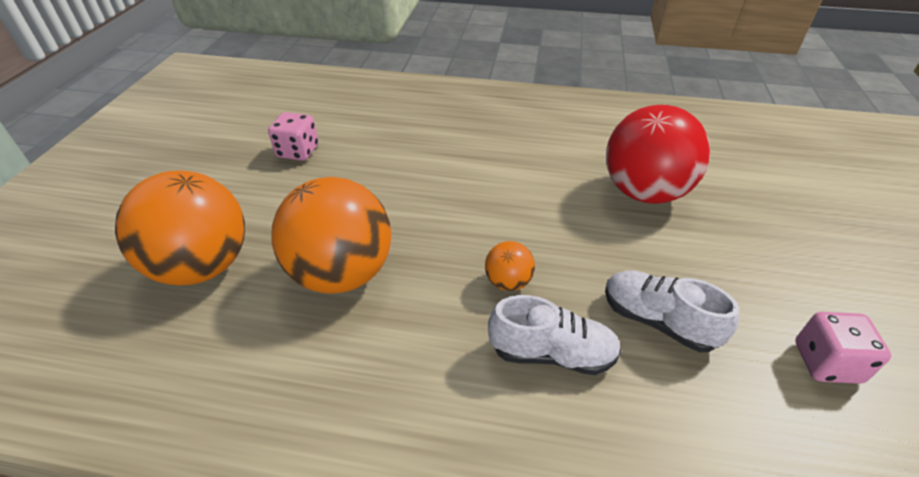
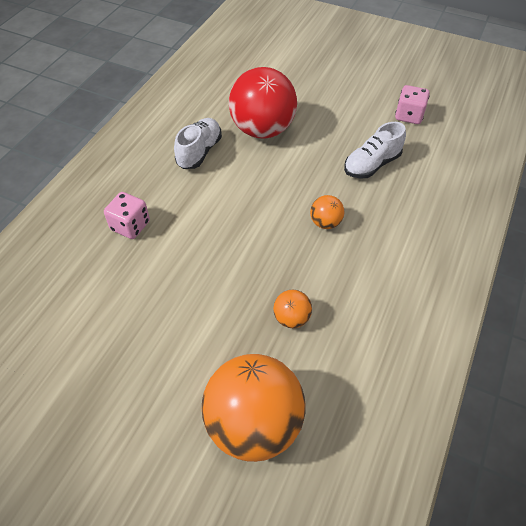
camera: 75 degrees left, 10 degrees up
pink dice [268,112,319,161] -> pink dice moved to [104,192,150,239]
orange ball [272,177,391,294] -> orange ball [273,290,312,328], size x0.44
white shoe [488,295,621,375] -> white shoe moved to [174,118,222,169]

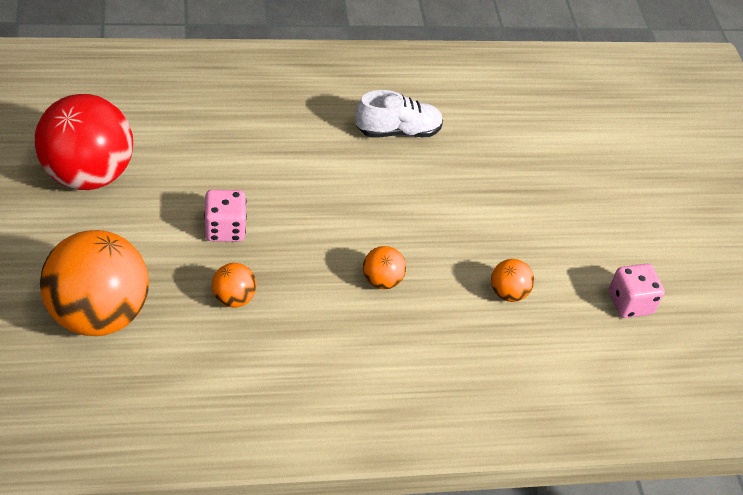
camera: 50 degrees right, 5 degrees down
pink dice [104,192,150,239] -> pink dice moved to [204,190,247,242]
red ball [229,67,297,139] -> red ball moved to [35,94,133,190]
white shoe [344,122,406,178] -> orange ball [491,259,534,302]

